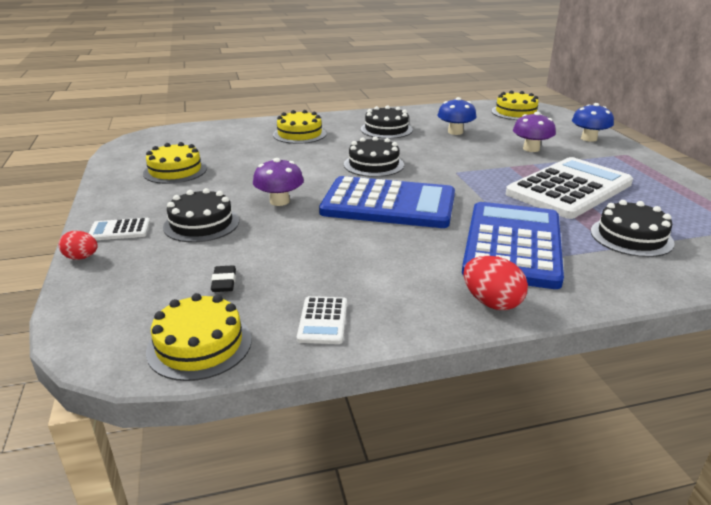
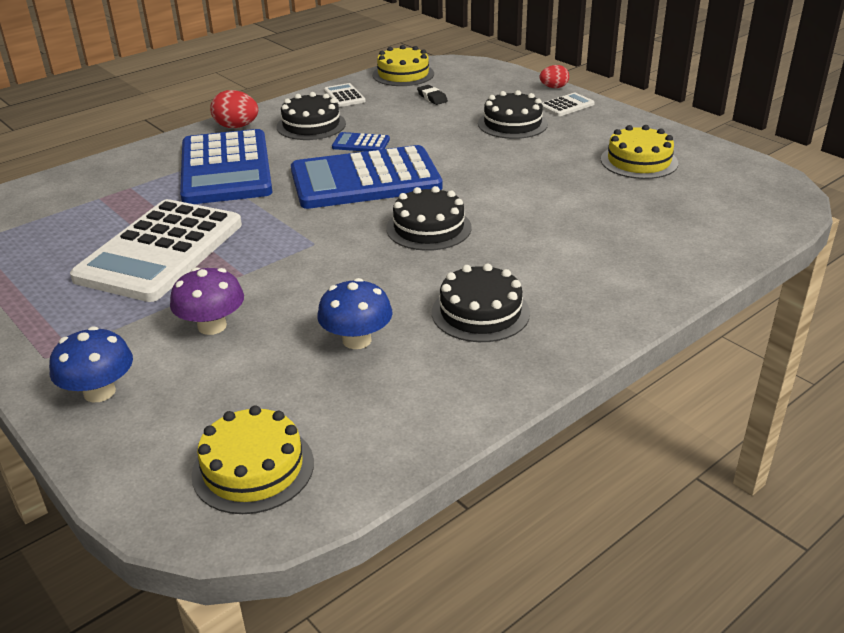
camera: 155 degrees right, 5 degrees up
purple mushroom [253,158,304,206] -> none
yellow cake [273,110,326,144] -> none
black cake [591,200,675,257] -> black cake moved to [277,92,346,140]
none -> blue calculator [332,132,390,151]

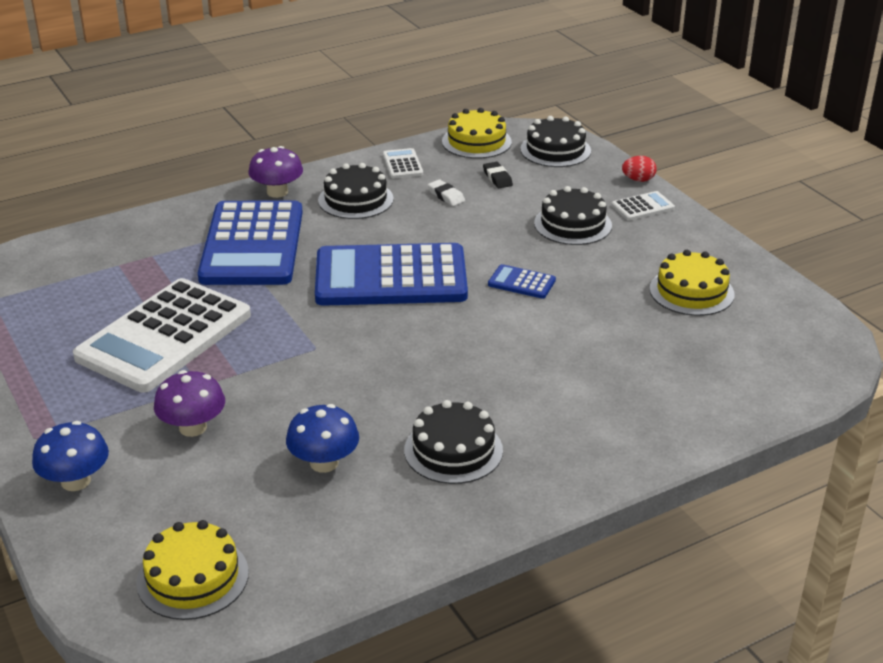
camera: 10 degrees right, 0 degrees up
red egg [210,90,258,128] -> purple mushroom [248,146,303,198]
blue calculator [332,132,390,151] -> blue calculator moved to [488,264,556,299]
black cake [386,186,472,251] -> black cake moved to [520,116,591,167]
none -> white eraser [428,180,465,206]

